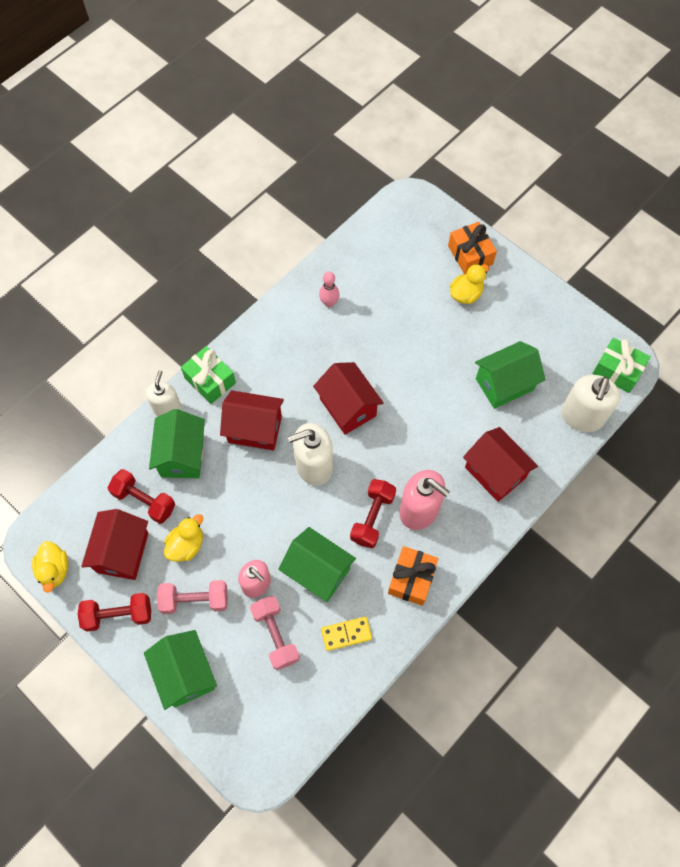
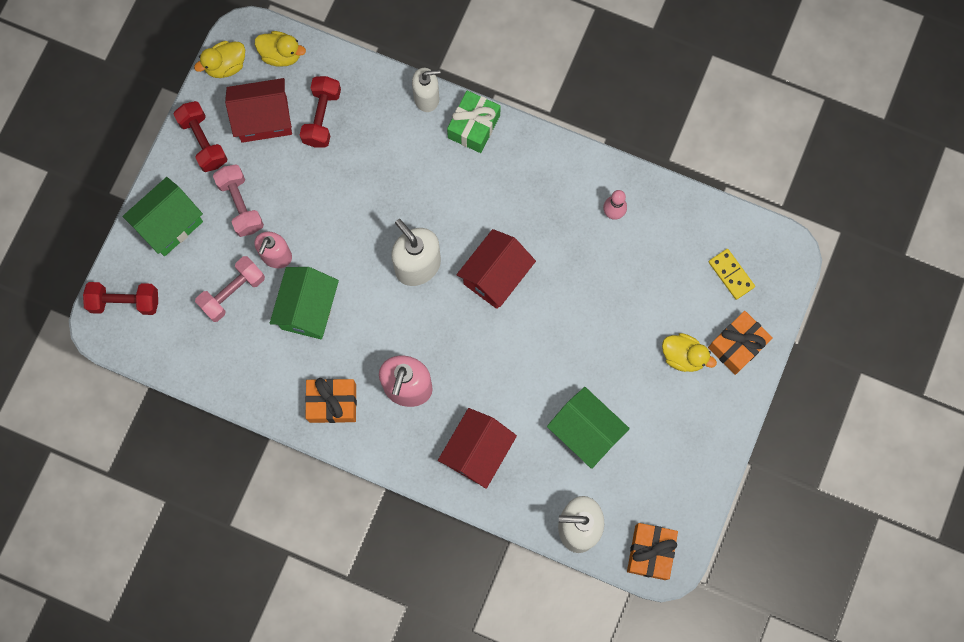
camera: 70 degrees right, 10 degrees up
green house [149,409,205,478] -> none
yellow duck [164,514,203,562] -> yellow duck moved to [255,31,306,67]
red house [220,390,284,451] -> none
yellow domino [321,617,372,651] -> yellow domino moved to [709,249,755,300]
red dumbbell [350,479,396,548] -> red dumbbell moved to [83,282,158,315]
green gift [592,338,650,393] -> orange gift [627,523,678,580]

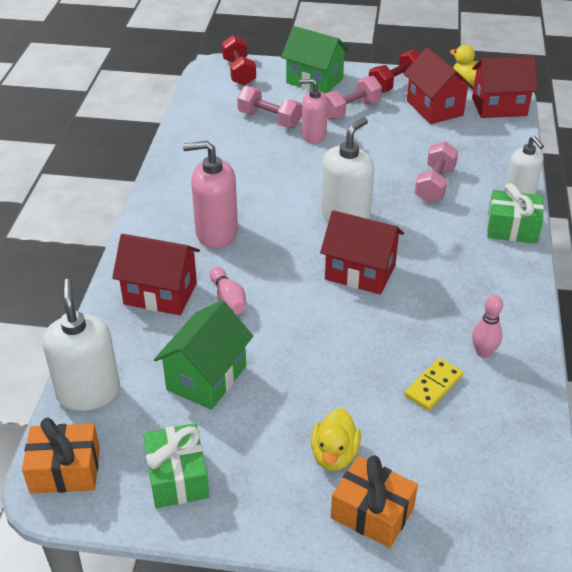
camera: 75 degrees right, 35 degrees down
yellow duck [255,31,306,67] -> red house [472,56,538,118]
green house [270,267,339,339] -> none
red dumbbell [300,76,341,148] -> none
orange gift [305,378,357,423] -> none
yellow domino [709,249,755,300] -> yellow domino moved to [404,358,463,410]
none -> green gift [143,423,209,508]
none -> pink bowling pin [210,267,246,314]
none -> pink dumbbell [415,141,458,203]

